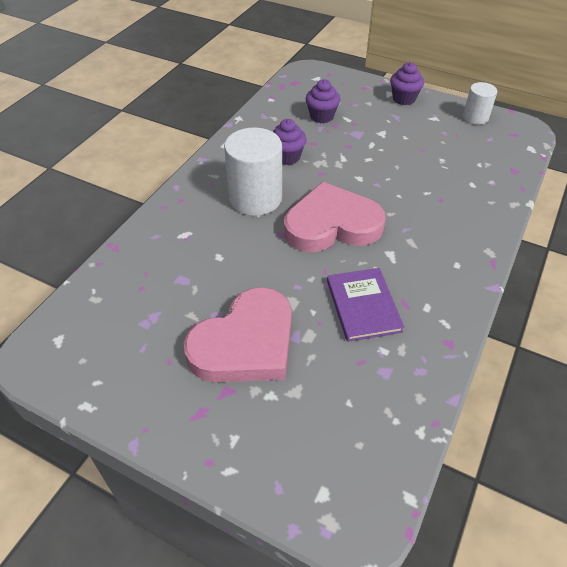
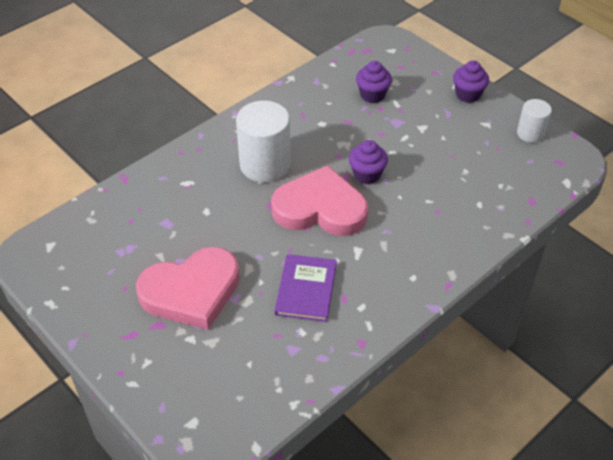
camera: 20 degrees right, 0 degrees up
purple cupcake [272,119,307,165] -> purple cupcake moved to [349,140,388,184]

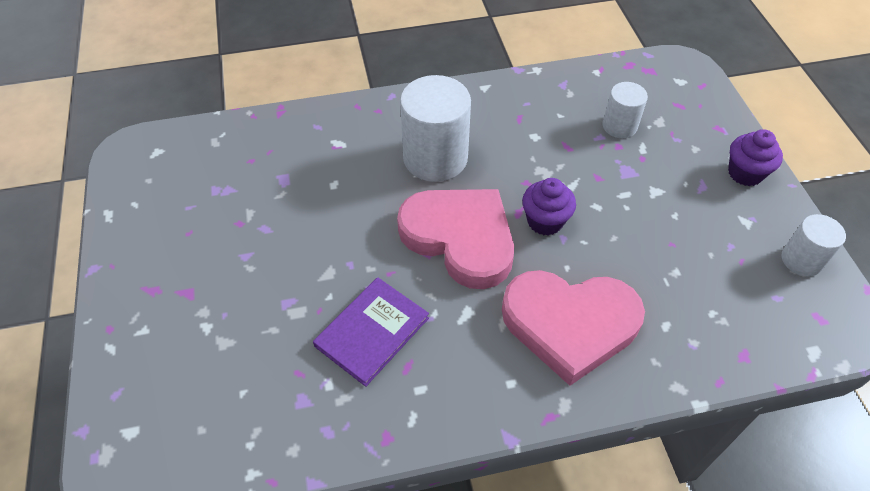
camera: 30 degrees right, 5 degrees up
pink heart [136,247,240,330] -> pink heart moved to [502,270,645,386]
purple cupcake [356,61,392,103] -> white cylinder [603,82,648,138]

